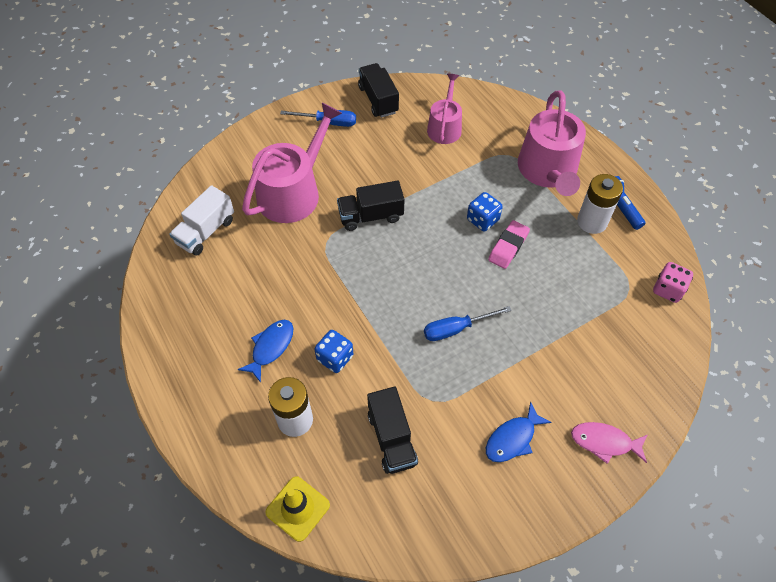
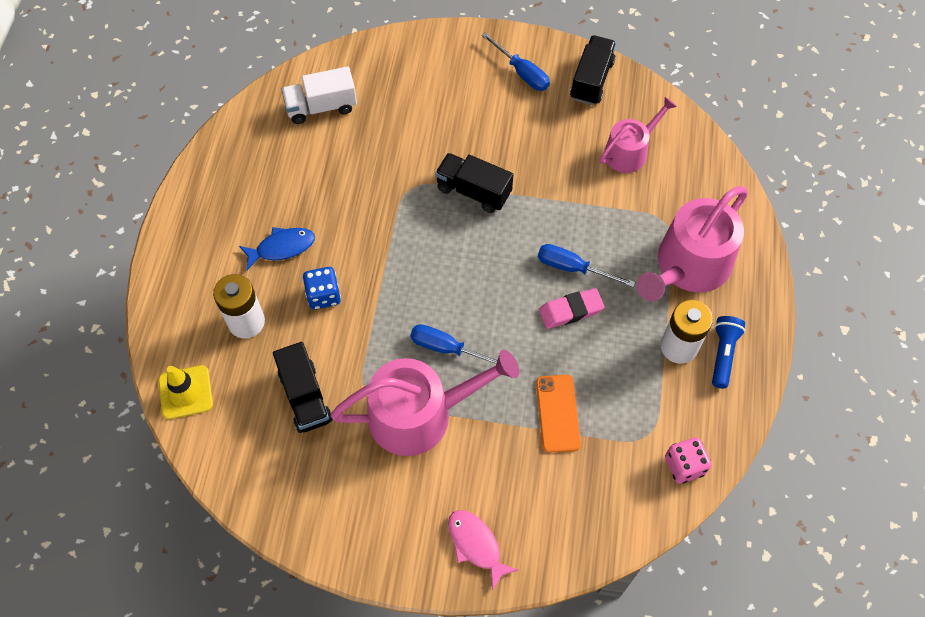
camera: 40 degrees right, 5 degrees up
pink watering can [242,103,342,223] -> pink watering can moved to [331,350,519,456]
black truck [367,386,418,474] -> black truck turned 45 degrees counterclockwise [273,342,333,433]
blue dice [467,192,503,231] -> blue screwdriver [538,244,635,287]
blue fish [486,402,552,462] -> none
none -> orange phone [536,375,581,453]

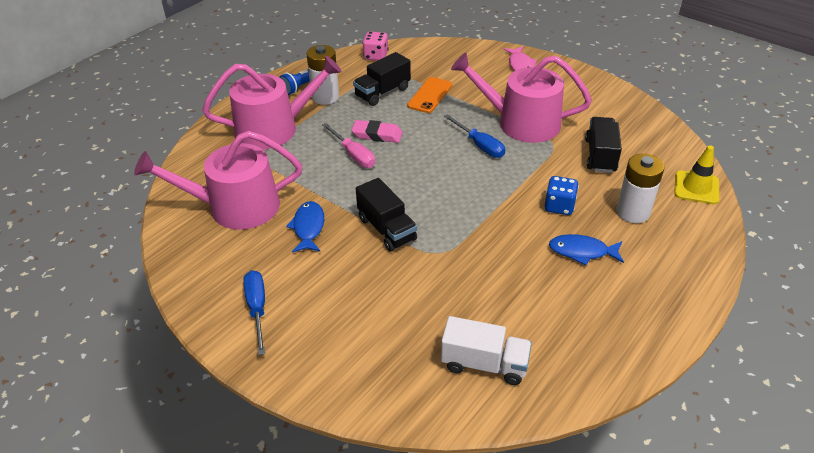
camera: 150 degrees left, 20 degrees down
blue screwdriver [538,244,635,287] -> pink screwdriver [322,123,375,168]
black truck [570,35,616,105] -> black truck moved to [353,52,411,106]
pink watering can [600,97,677,173] -> pink watering can [134,131,302,230], size x1.68
none -> blue fish [286,201,324,252]

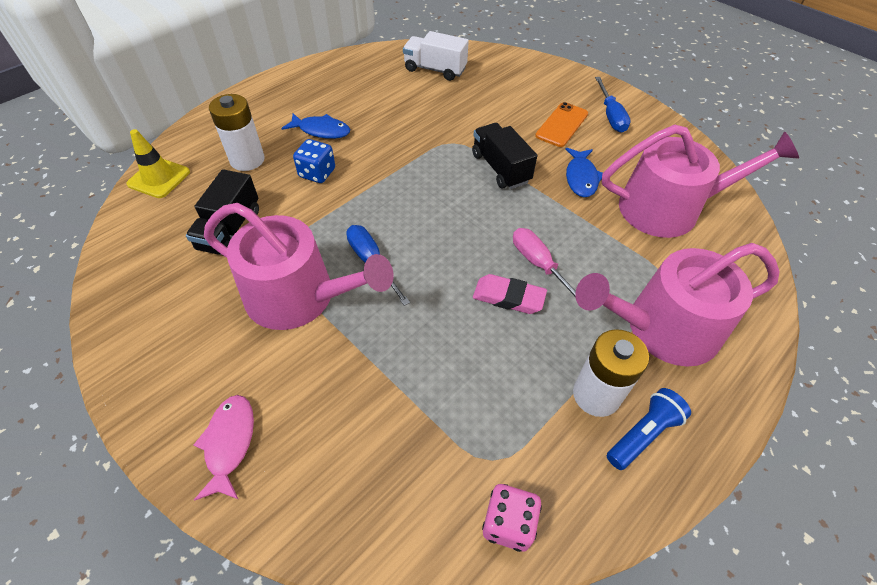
camera: 175 degrees left, 10 degrees up
black truck [353,52,411,106] -> none
orange phone [407,77,452,113] -> orange phone moved to [535,102,588,147]

